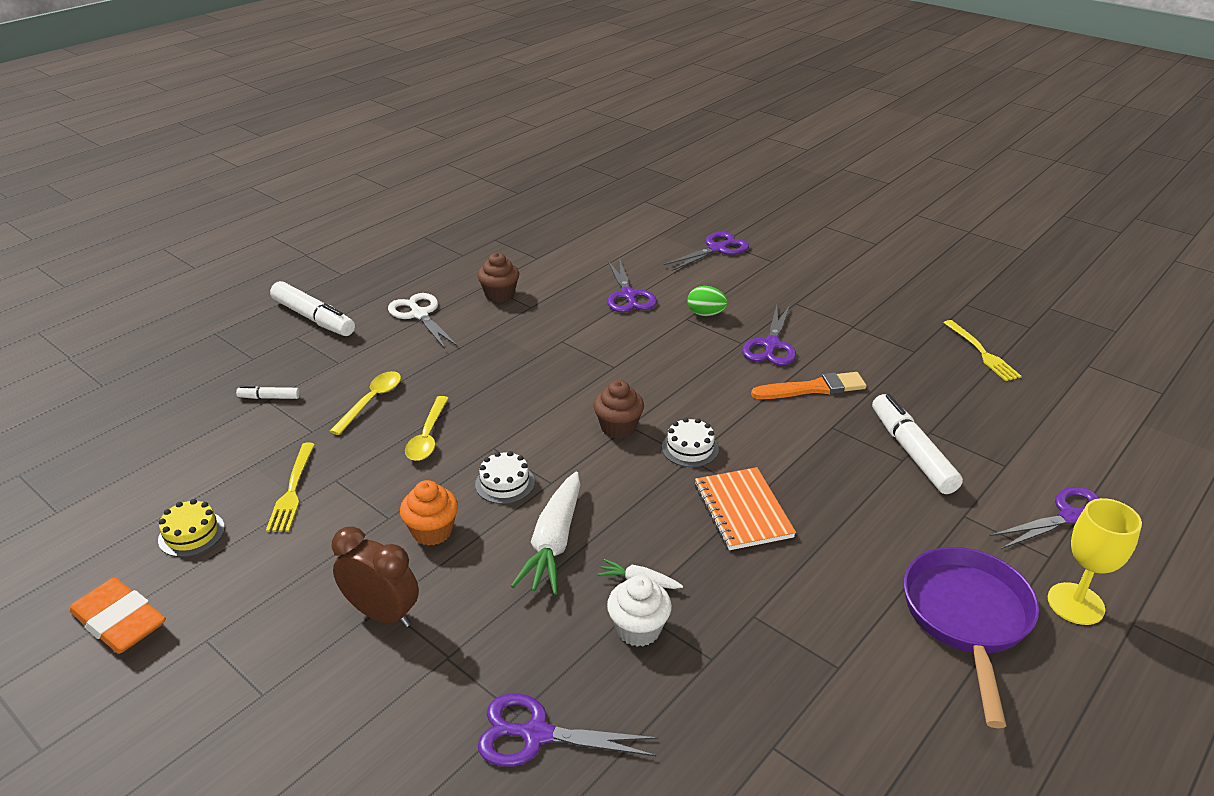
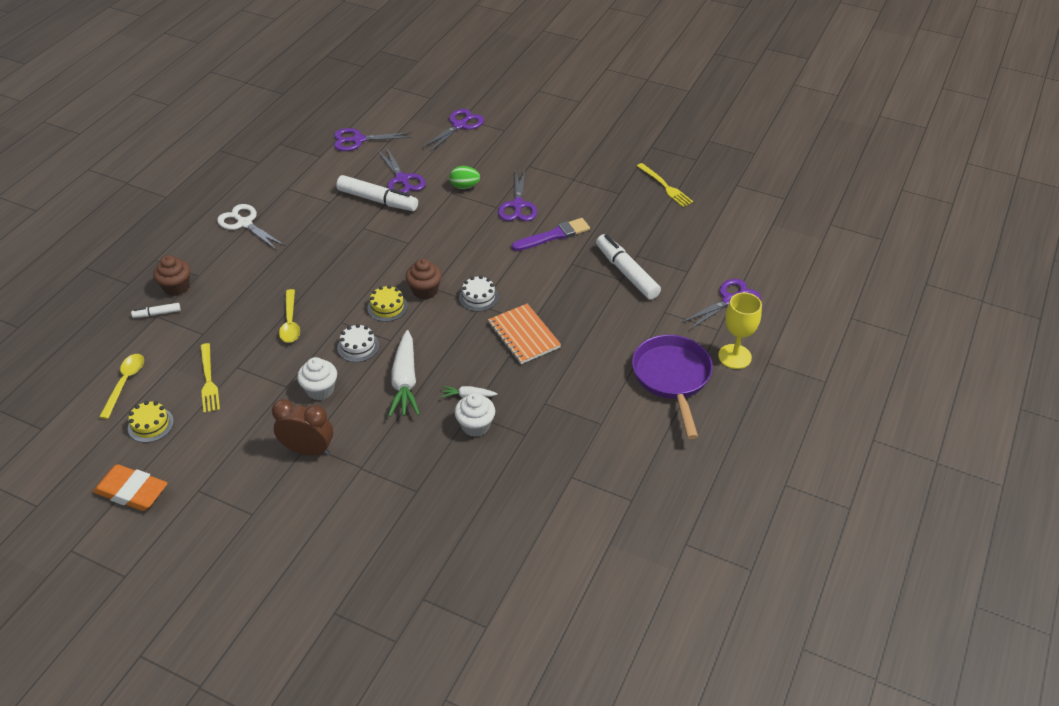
camera: 15 degrees left, 10 degrees up
white marker [270,281,355,336] -> white marker moved to [336,175,418,211]
yellow spoon [330,371,401,435] -> yellow spoon moved to [99,354,144,419]
orange cupcake [400,480,458,546] -> white cupcake [297,357,337,400]
brown cupcake [477,253,519,303] -> brown cupcake moved to [153,255,190,296]
purple scissors [478,693,658,767] -> purple scissors moved to [334,128,412,151]
orange brush [751,372,866,399] -> purple brush [512,218,590,251]
none -> yellow cake [367,285,408,322]

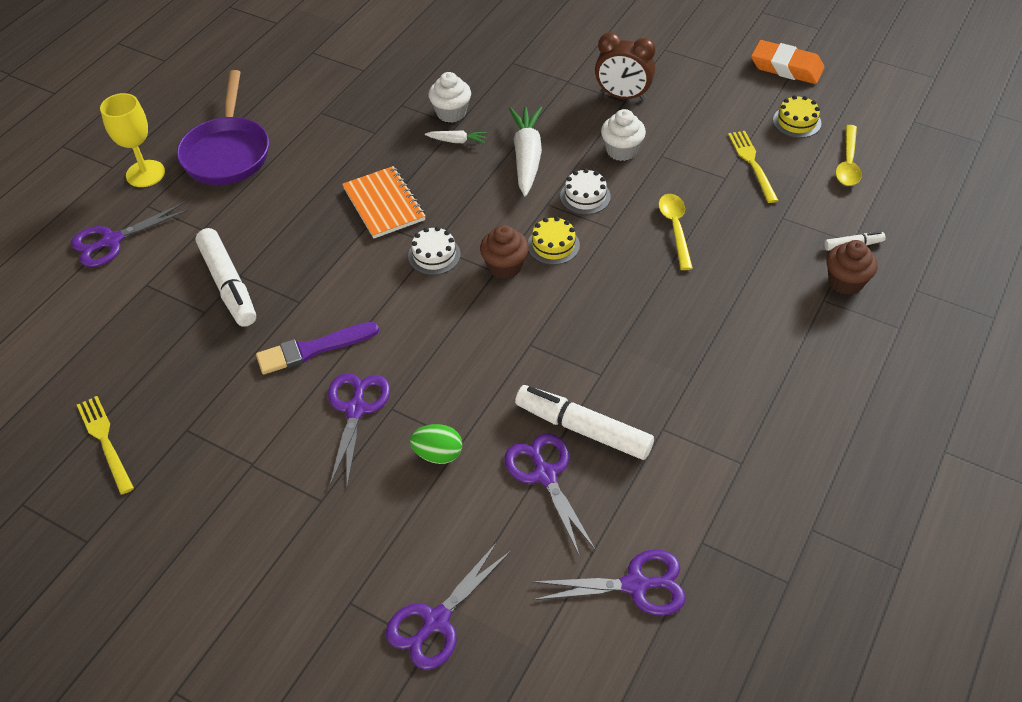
camera: 175 degrees left, 5 degrees up
white scissors [217,204,285,250] -> none

